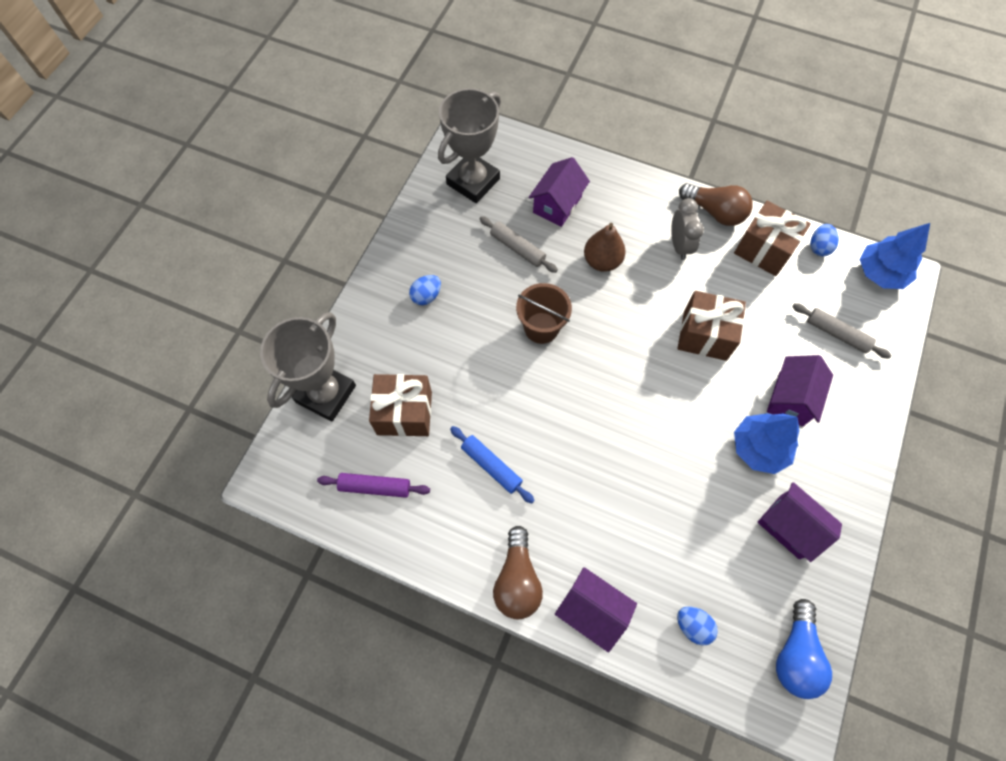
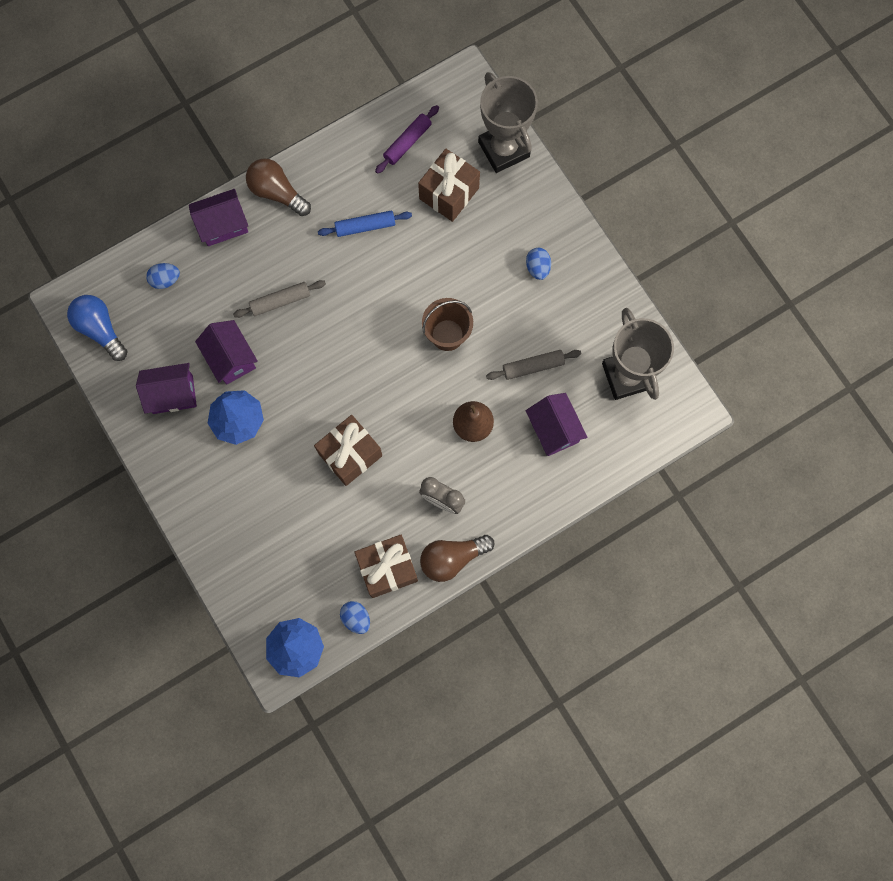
camera: 125 degrees right, 10 degrees up
purple house [767,355,833,426] -> purple house moved to [195,320,258,385]
grey rolling pin [792,303,891,359] -> grey rolling pin moved to [233,280,326,318]

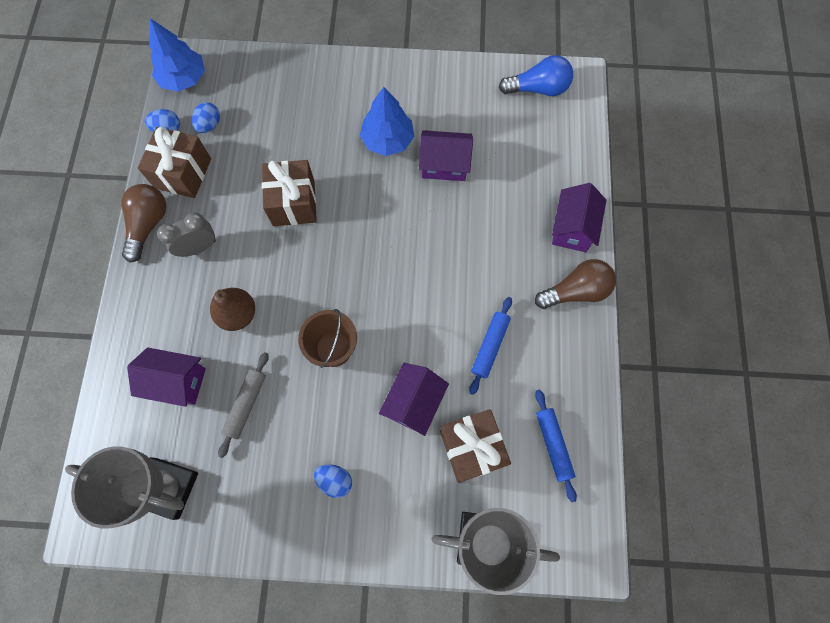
camera: 125 degrees right, 5 degrees down
purple house [136,363,197,414] -> purple house moved to [379,363,449,436]
blue egg [146,263,180,289] -> blue egg moved to [192,102,220,133]
grey rolling pin [233,280,326,318] -> none
purple rolling pin [375,105,439,174] -> blue rolling pin [535,390,577,502]

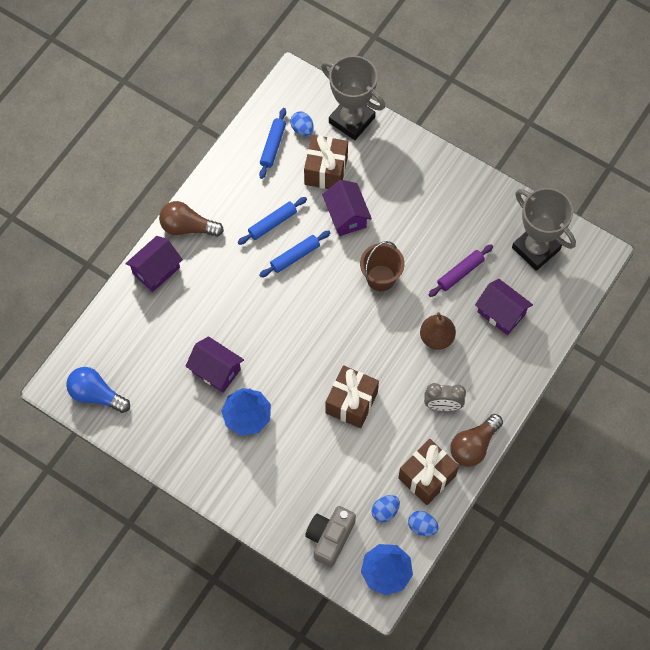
camera: 150 degrees left, 5 degrees down
grey rolling pin [218,352,269,458] -> purple rolling pin [428,244,493,297]
blue egg [314,464,352,498] -> blue egg moved to [290,111,314,136]
purple house [379,363,449,436] -> purple house turned 75 degrees counterclockwise [322,180,372,236]
none -> blue rolling pin [259,231,330,277]
none -> grey camera [305,506,356,567]

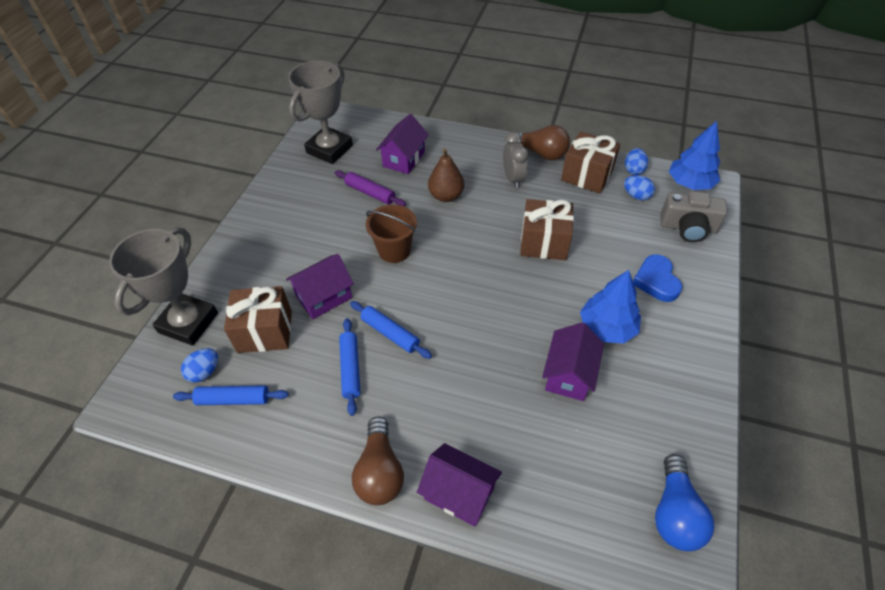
camera: 105 degrees left, 15 degrees down
blue rolling pin [238,197,307,245] -> blue rolling pin turned 45 degrees clockwise [339,318,360,416]
none -> blue heart [633,254,682,302]

